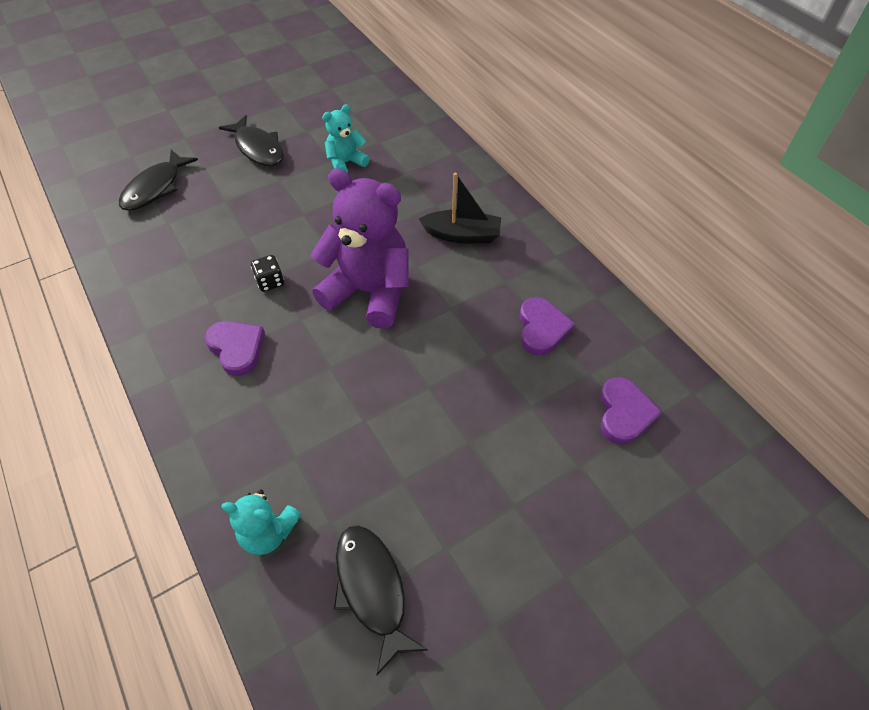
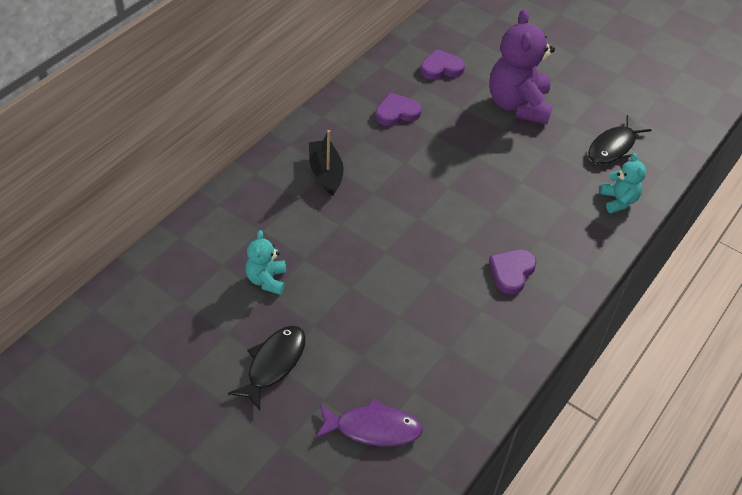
camera: 115 degrees left, 5 degrees down
black fish [119,150,198,211] -> purple fish [315,398,423,446]
black dice [251,255,284,292] -> none
purple teddy bear [311,168,409,329] -> purple teddy bear moved to [489,9,555,124]
turquoise teddy bear [322,104,370,173] -> turquoise teddy bear turned 60 degrees clockwise [246,230,286,295]

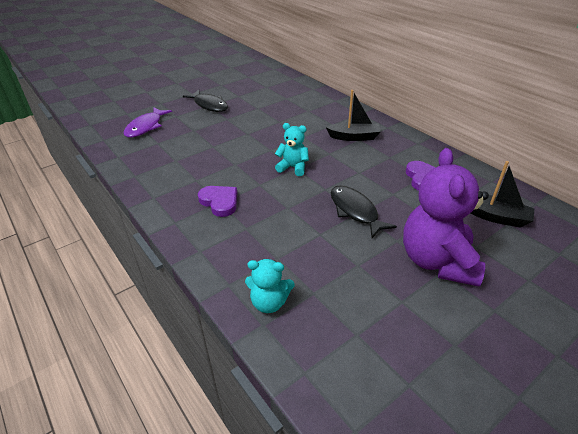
camera: 110 degrees right, 10 degrees down
turquoise teddy bear [246,230,286,295] -> turquoise teddy bear moved to [275,123,309,176]
purple heart [420,49,465,80] -> black boat [471,161,534,228]
purple teddy bear [489,9,555,124] -> purple teddy bear turned 105 degrees counterclockwise [403,148,489,287]
black fish [588,115,651,164] -> black fish moved to [331,185,397,238]

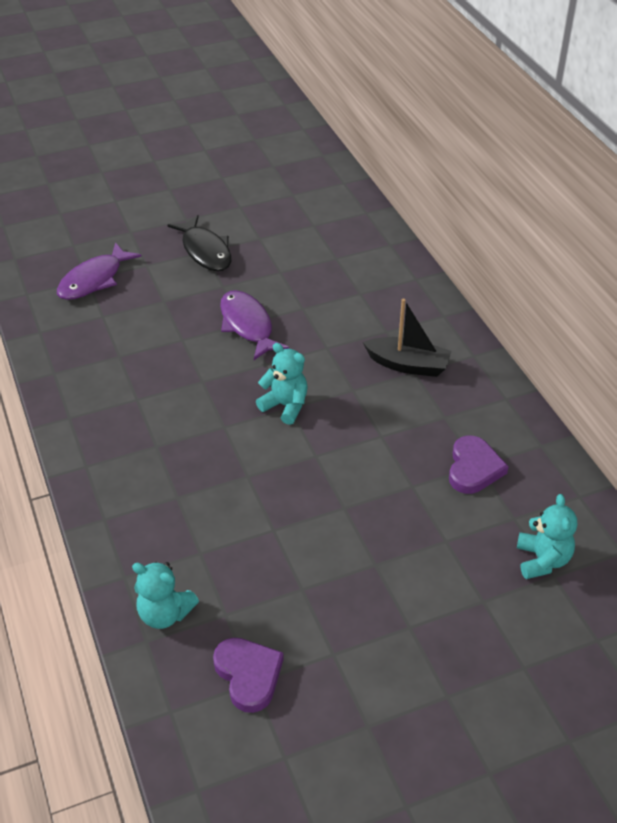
camera: 15 degrees right, 5 degrees up
purple heart [198,186,237,217] -> purple heart moved to [213,638,284,713]
black fish [331,185,397,238] -> none
purple teddy bear [403,148,489,287] -> none
black boat [471,161,534,228] -> turquoise teddy bear [517,494,577,579]
none -> purple fish [220,290,289,360]

